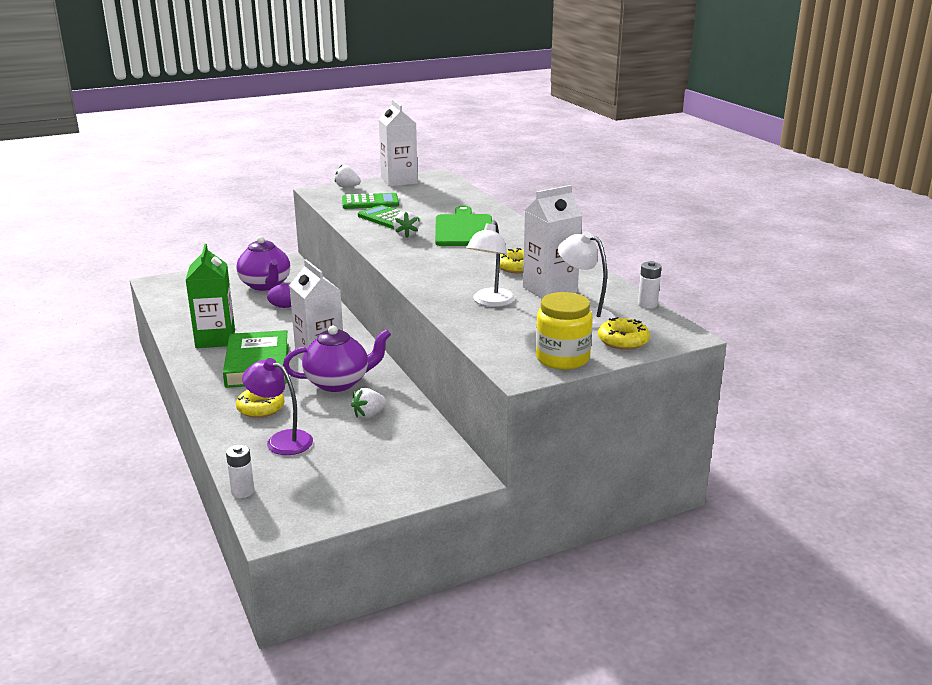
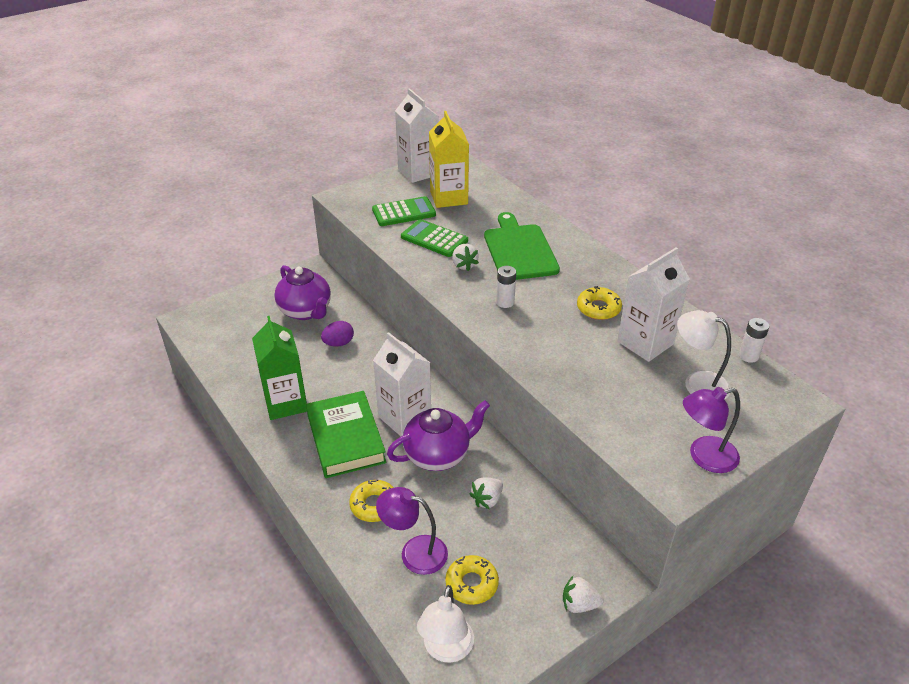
camera: 10 degrees left, 15 degrees up
white battery [226,445,254,498] -> white battery moved to [496,266,516,308]
white strawberry [335,165,361,187] -> white strawberry moved to [563,576,604,613]
white lamp [466,221,515,307] -> white lamp moved to [417,585,474,663]
yellow jar [536,292,593,370] -> purple lamp [683,387,740,473]
yellow donut [598,317,650,350] -> yellow donut moved to [445,555,499,605]
none -> yellow carton [429,111,469,208]

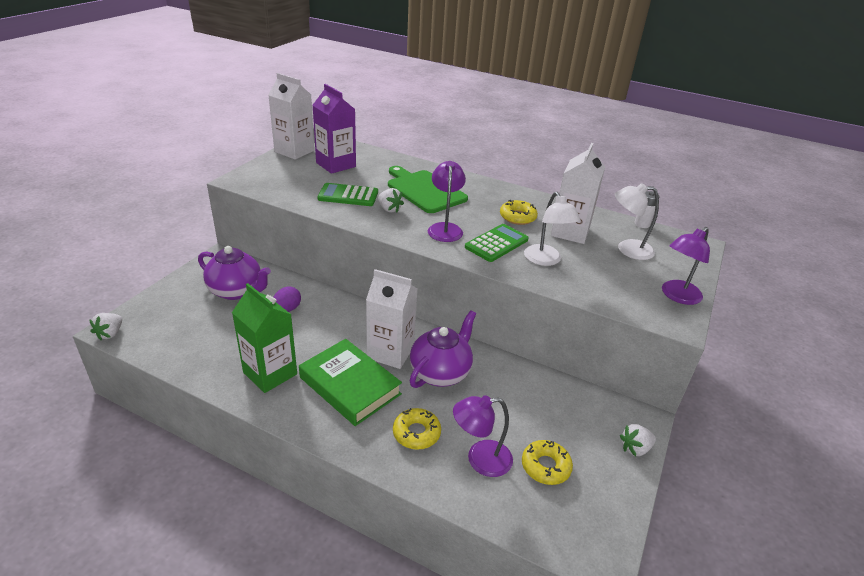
camera: 30 degrees left, 5 degrees down
green calculator [372,196,436,226] -> green calculator moved to [465,224,529,262]
white lamp [417,585,474,663] -> white lamp moved to [524,192,581,266]
yellow carton [429,111,469,208] -> purple carton [312,84,356,174]
white strawberry [469,477,503,509] -> white strawberry moved to [89,313,122,340]
white battery [496,266,516,308] -> purple lamp [428,161,466,242]

